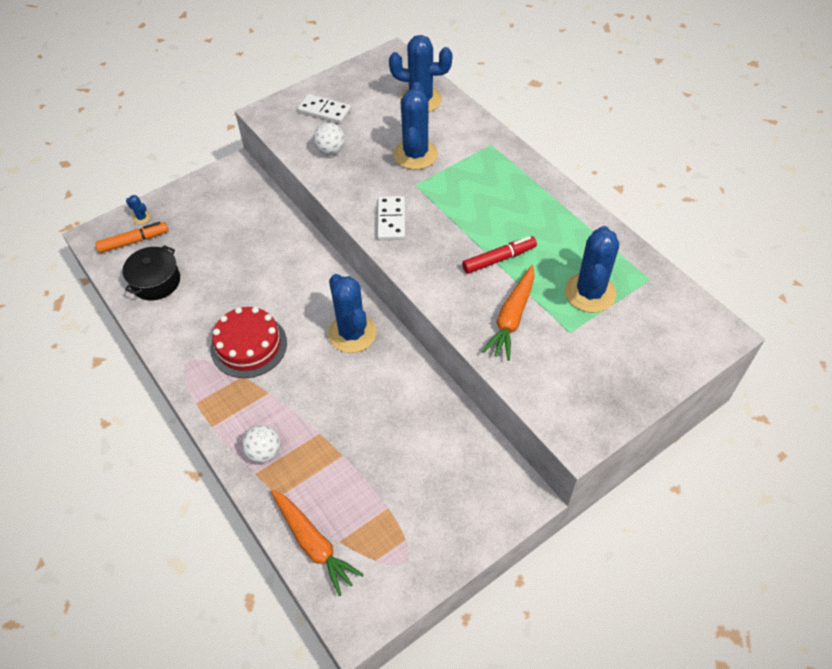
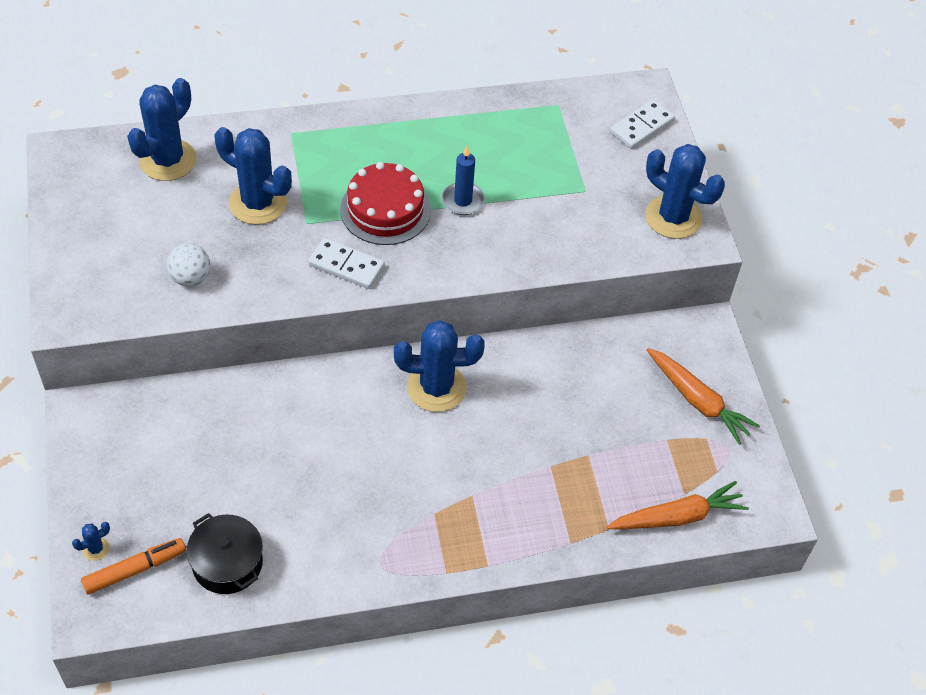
camera: 70 degrees left, 0 degrees up
orange marker [95,222,169,253] -> orange marker turned 60 degrees clockwise [81,538,186,595]
red cake [211,307,287,378] -> red cake moved to [340,162,431,245]
white ball [242,425,281,463] -> none
white domino [297,94,351,124] -> white domino moved to [610,99,675,149]
red marker [462,236,537,274] -> blue candle [442,146,485,215]
orange carrot [482,265,535,361] -> orange carrot moved to [647,348,760,445]
blue cactus [565,226,619,313] -> blue cactus moved to [645,144,725,239]

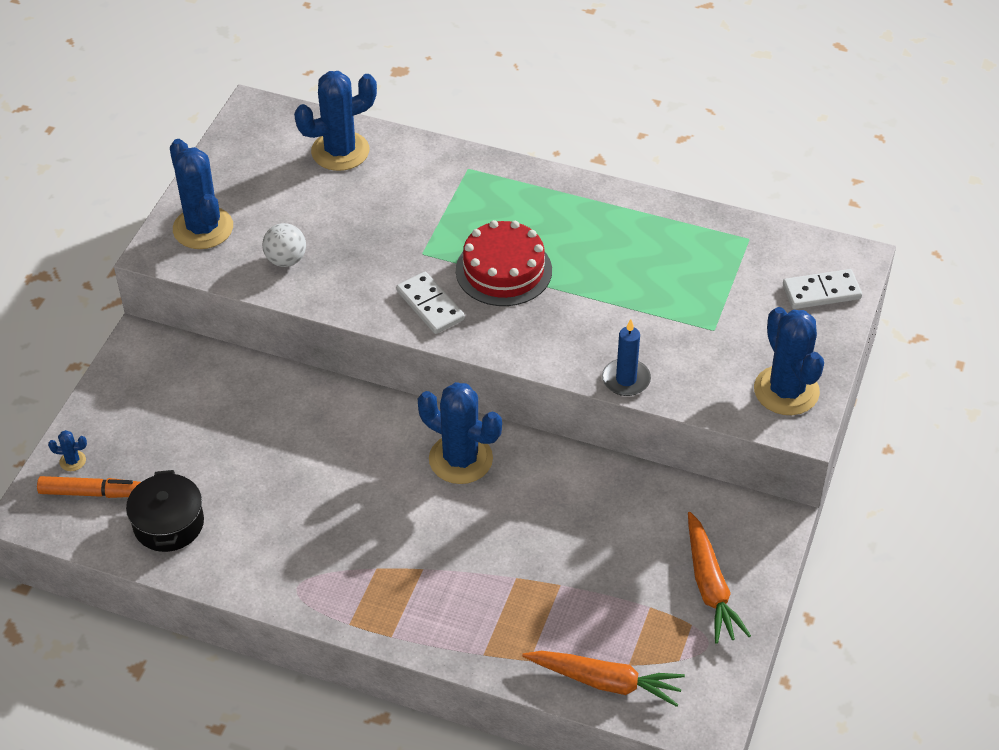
camera: 35 degrees right, 5 degrees down
blue cactus [215,127,292,225] -> blue cactus moved to [170,139,233,249]
blue candle [442,146,485,215] -> blue candle moved to [602,319,651,396]

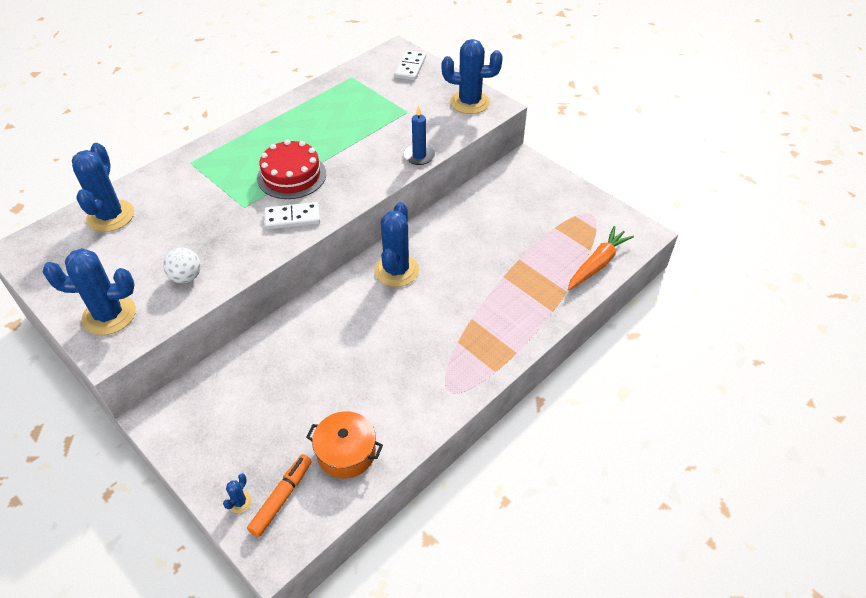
camera: 65 degrees left, 0 degrees up
black pot [126,470,204,552] -> orange pot [306,411,383,479]
blue cactus [418,382,502,484] -> blue cactus turned 45 degrees counterclockwise [374,202,419,287]
orange carrot [688,512,751,644] -> none

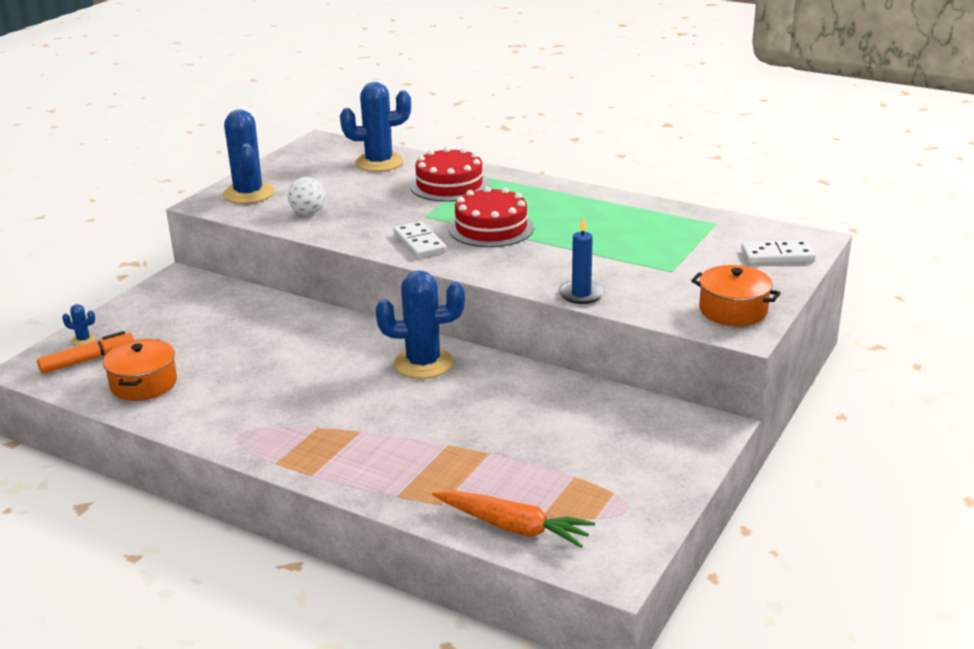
camera: 75 degrees right, 20 degrees down
orange marker [247,454,312,537] -> orange marker turned 45 degrees counterclockwise [37,331,134,374]
blue cactus [442,39,503,114] -> orange pot [691,265,781,326]
none -> red cake [410,147,489,202]

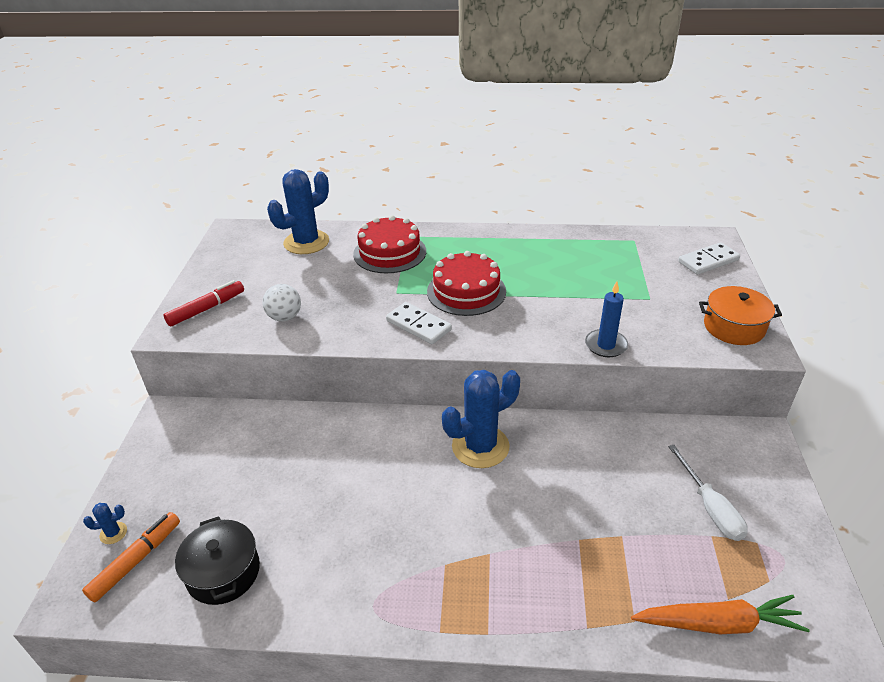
camera: 25 degrees left, 10 degrees up
orange pot [103,339,177,401] -> black pot [175,516,260,605]
blue cactus [223,110,274,204] -> red marker [164,280,244,326]
none -> white screwdriver [668,445,748,541]

